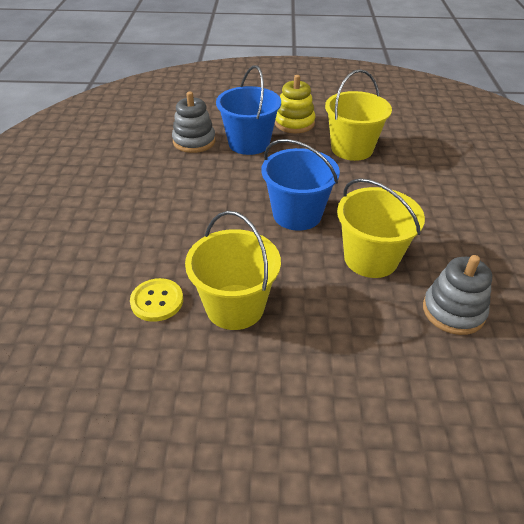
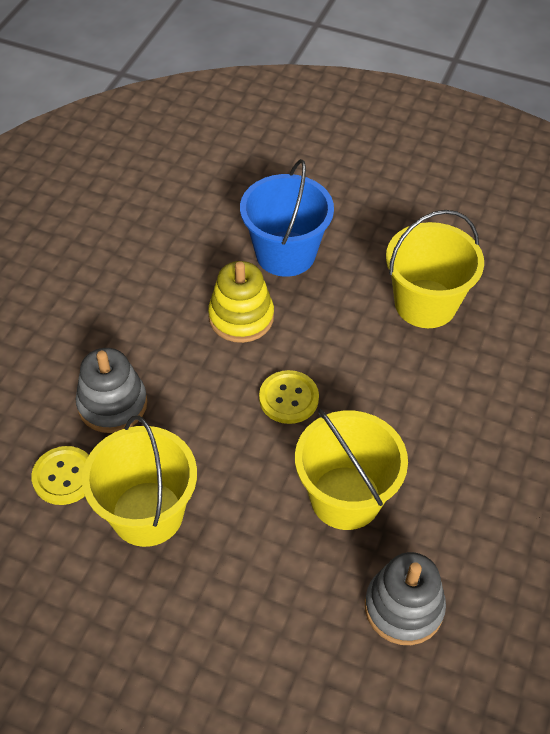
camera: 20 degrees right, 10 degrees up
grey stacking toy [172,92,215,153] -> grey stacking toy moved to [76,348,147,433]
blue bucket [261,139,340,231] -> yellow button [259,370,319,424]
yellow stacking toy [275,75,315,133] -> yellow stacking toy moved to [208,261,274,343]

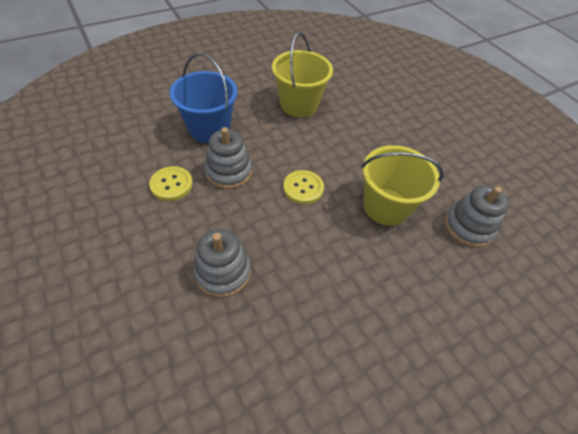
camera: 55 degrees left, 0 degrees up
yellow button [31,446,89,505] -> yellow button moved to [149,166,193,201]
yellow bucket [82,416,197,547] -> none
yellow stacking toy [208,261,274,343] -> grey stacking toy [205,127,252,189]

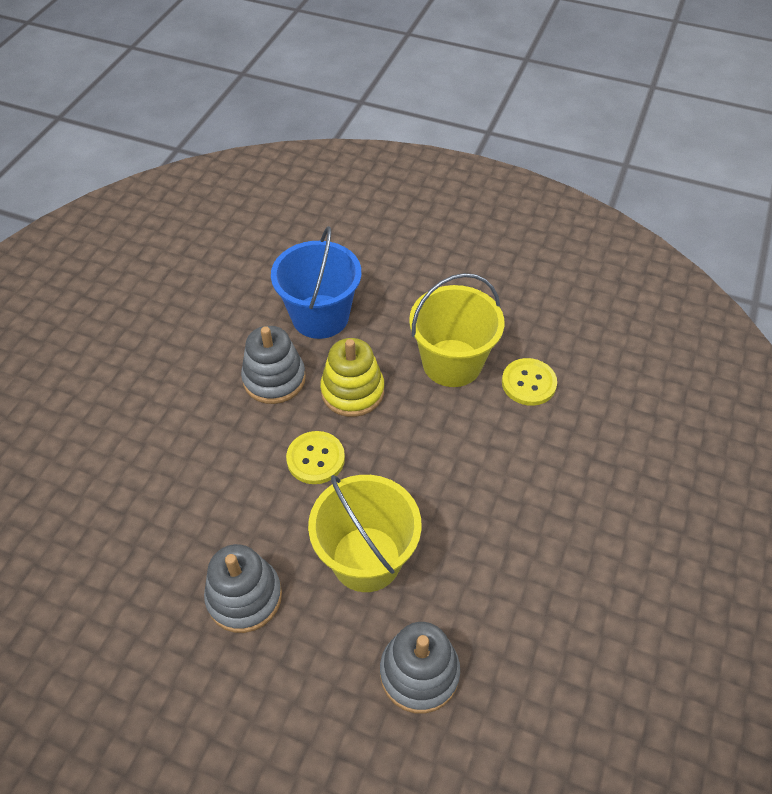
camera: 55 degrees right, 0 degrees up
yellow button [149,166,193,201] -> yellow button moved to [502,358,557,406]
grey stacking toy [193,229,251,298] -> grey stacking toy moved to [204,544,282,633]
none -> yellow stacking toy [320,338,384,417]

